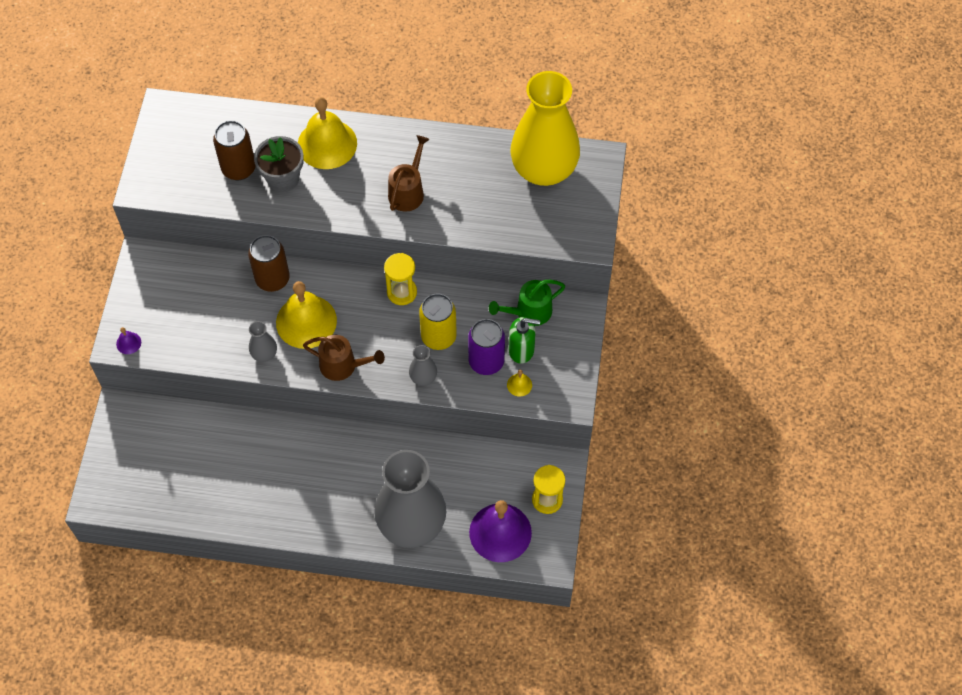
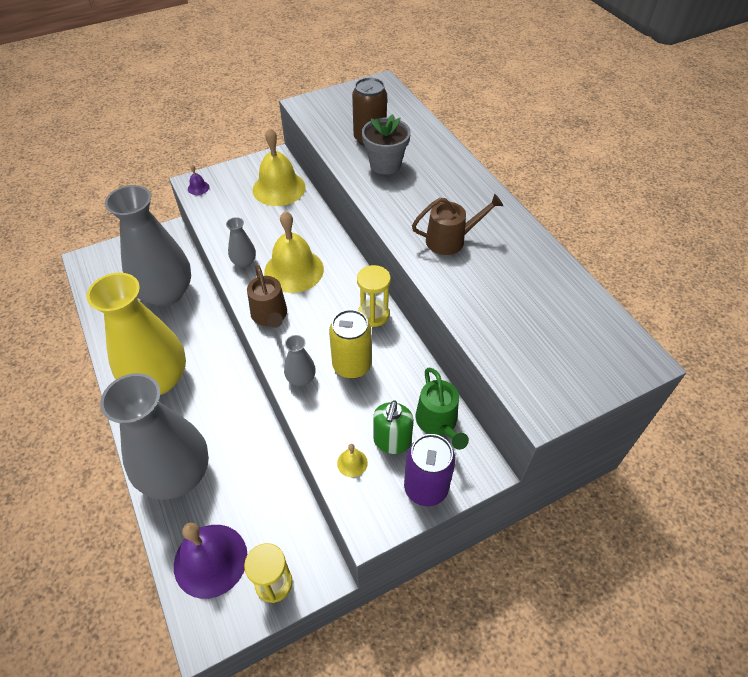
camera: 55 degrees right, 10 degrees down
brown can [248,235,290,292] -> none
yellow bell [298,97,357,169] -> yellow bell moved to [253,128,306,206]
purple can [468,319,505,375] -> purple can moved to [404,434,456,506]
green watering can [489,280,565,326] -> green watering can turned 135 degrees counterclockwise [416,368,469,450]
green soap dispenser [509,317,540,364] -> green soap dispenser turned 45 degrees clockwise [373,400,414,454]
yellow vase [510,71,580,186] -> yellow vase moved to [87,272,186,395]
none -> grey vase [105,185,191,306]

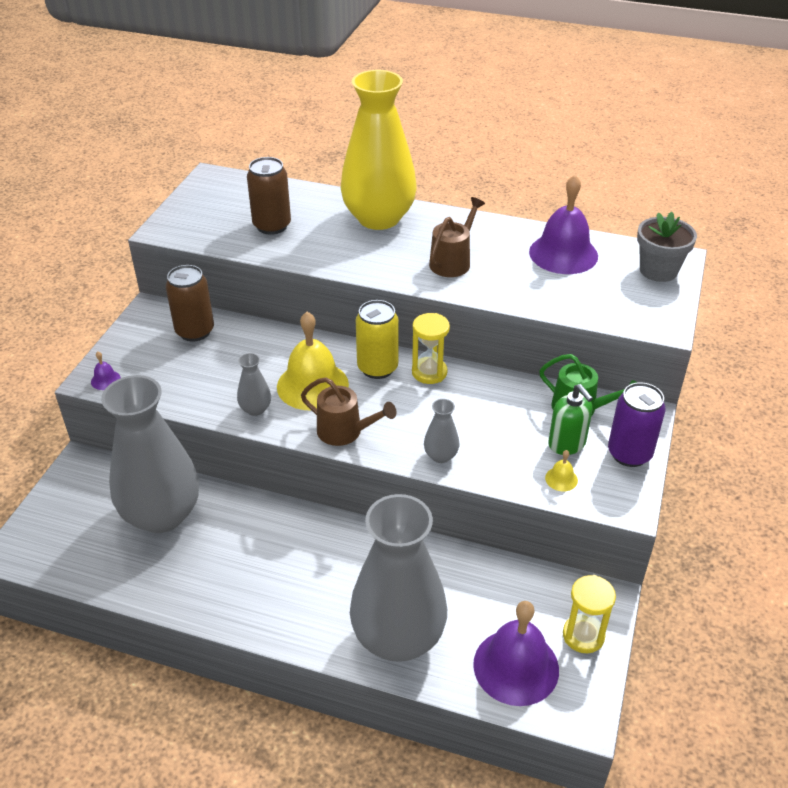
camera: 45 degrees left, 10 degrees down
yellow vase [87,272,186,395] -> yellow vase moved to [341,70,417,230]
yellow bell [253,128,306,206] -> brown can [166,265,214,342]
yellow can [329,310,371,379] -> yellow can moved to [356,300,399,379]
grey flower pot [362,114,411,175] -> grey flower pot moved to [637,212,697,282]
none -> purple bell [529,175,598,274]

